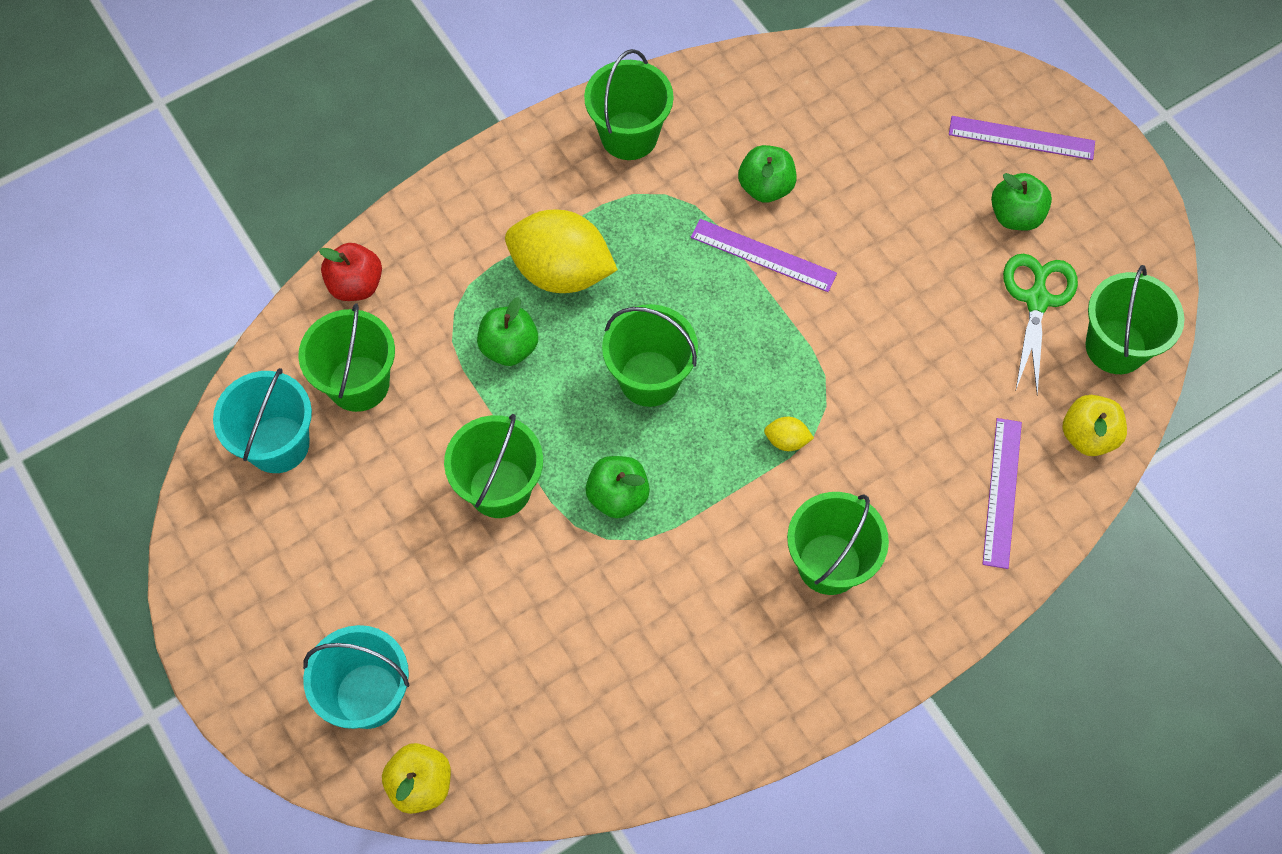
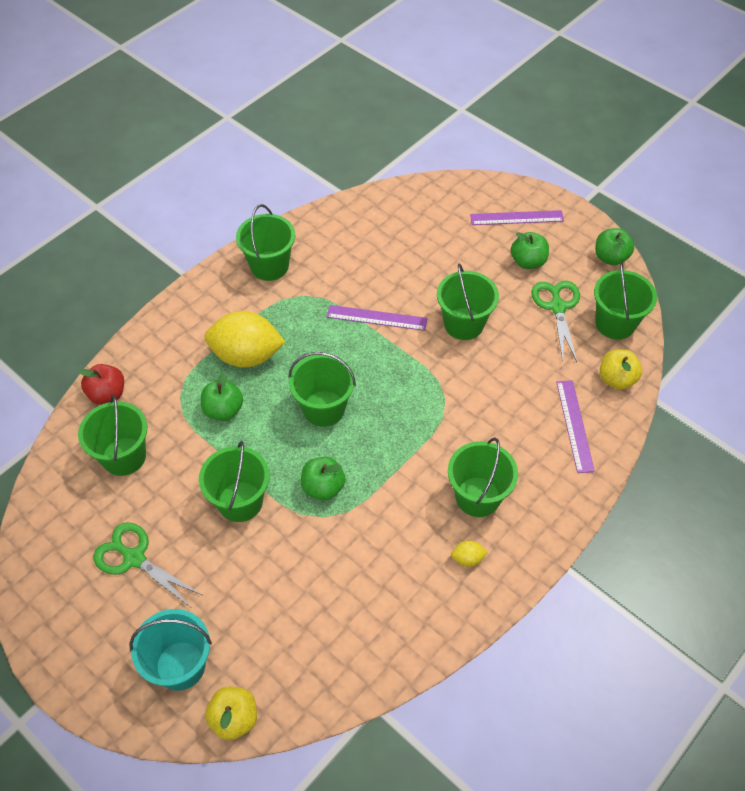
camera: 15 degrees left, 10 degrees down
turquoise bucket [213,368,312,473] -> none
green apple [738,145,797,202] -> green apple moved to [595,228,634,265]
yellow lemon [764,417,814,451] -> yellow lemon moved to [451,540,488,567]
none -> green scissors [93,522,202,607]
none -> green bucket [437,263,499,340]

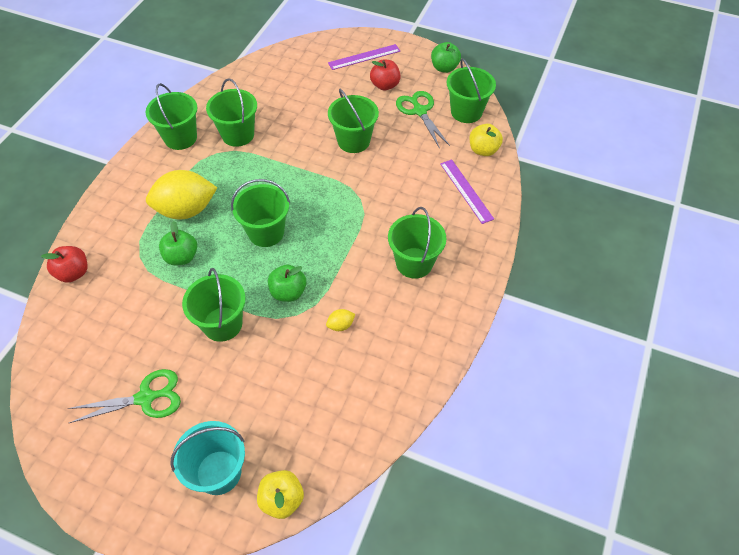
camera: 20 degrees left, 0 degrees up
green bucket [78,395,147,476] -> green bucket moved to [206,78,257,147]
green scissors [93,522,202,607] -> green scissors turned 150 degrees clockwise [68,369,181,423]
purple ruler [327,305,428,331] -> none
yellow lemon [451,540,488,567] -> yellow lemon moved to [326,309,355,331]
green apple [511,232,549,269] -> red apple [370,59,401,91]

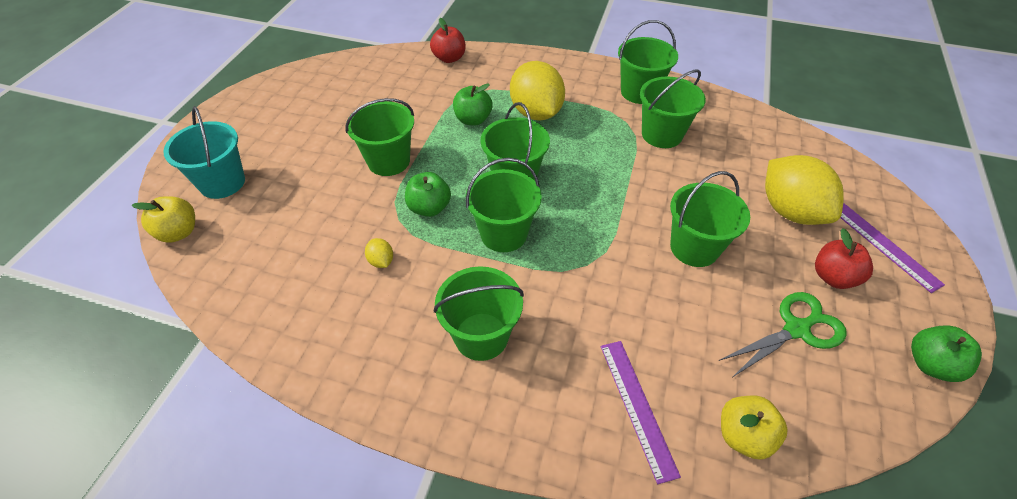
camera: 85 degrees right, 5 degrees down
green scissors [68,369,181,423] -> none
purple ruler [440,159,494,224] -> purple ruler turned 75 degrees counterclockwise [601,341,681,484]
green bucket [447,58,496,123] -> green bucket moved to [466,158,542,252]
none -> yellow lemon [765,155,844,225]

